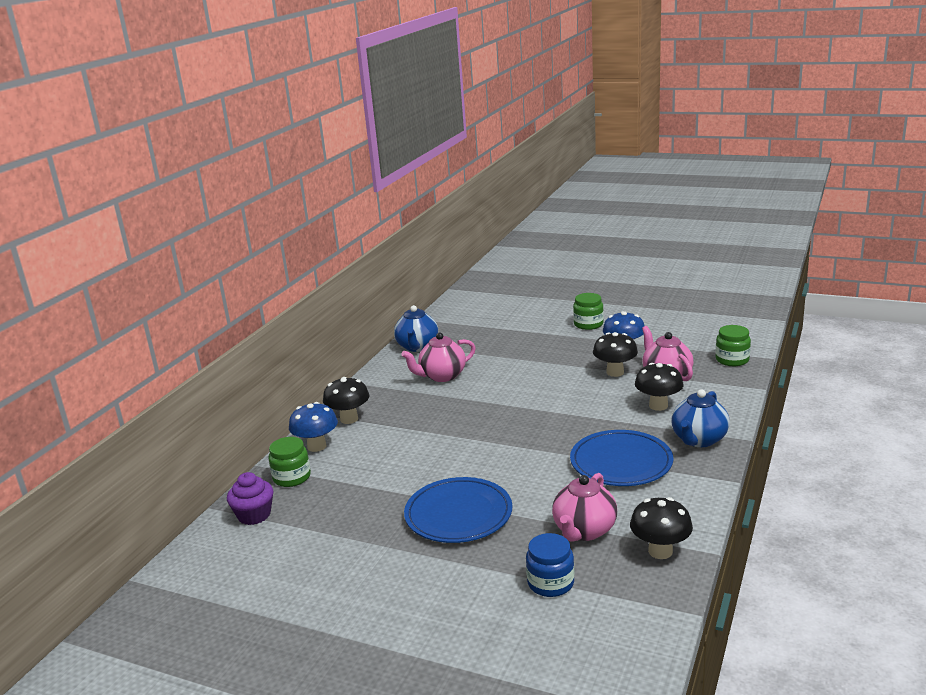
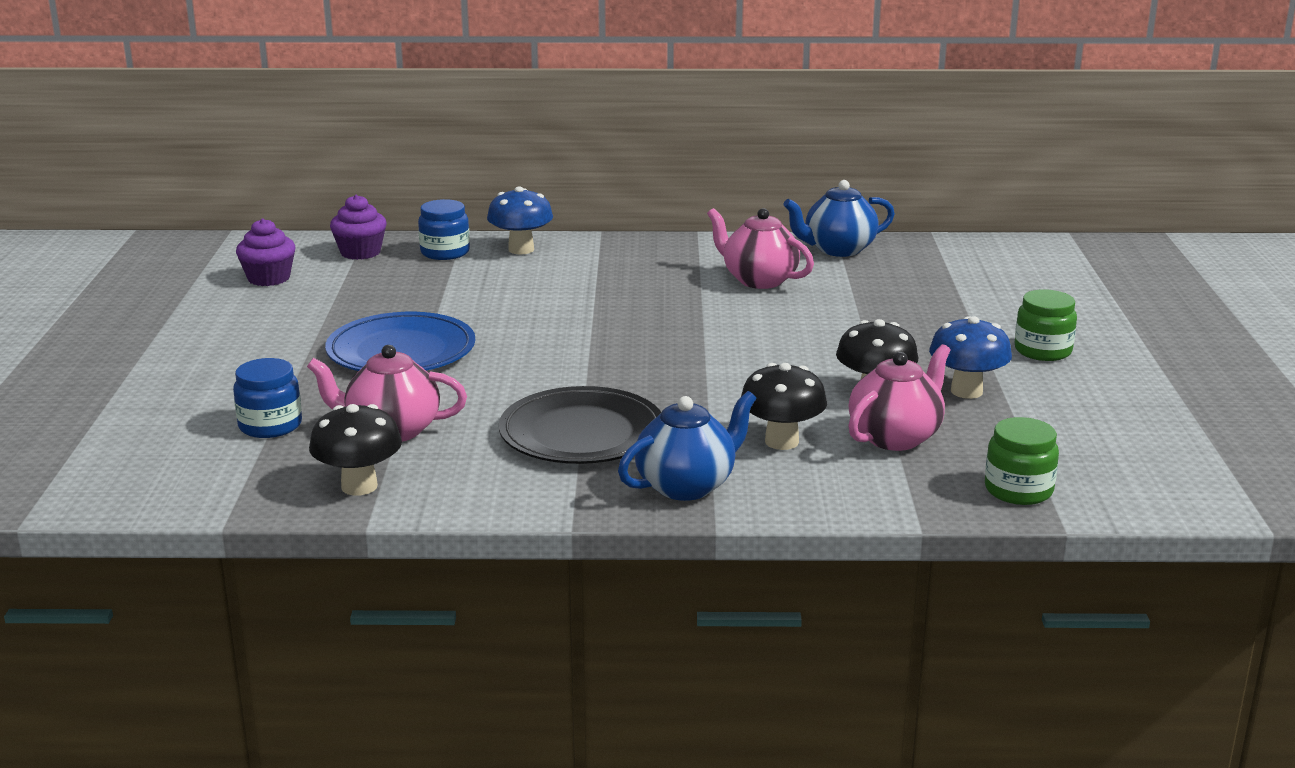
camera: 65 degrees right, 0 degrees up
green jar [268,437,311,487] -> blue jar [418,199,470,260]
black mushroom [323,377,370,424] -> none
blue plate [570,430,673,486] -> black plate [499,386,661,464]
blue teapot [671,389,730,447] -> blue teapot turned 135 degrees clockwise [618,391,757,501]
none -> purple cupcake [236,218,295,286]

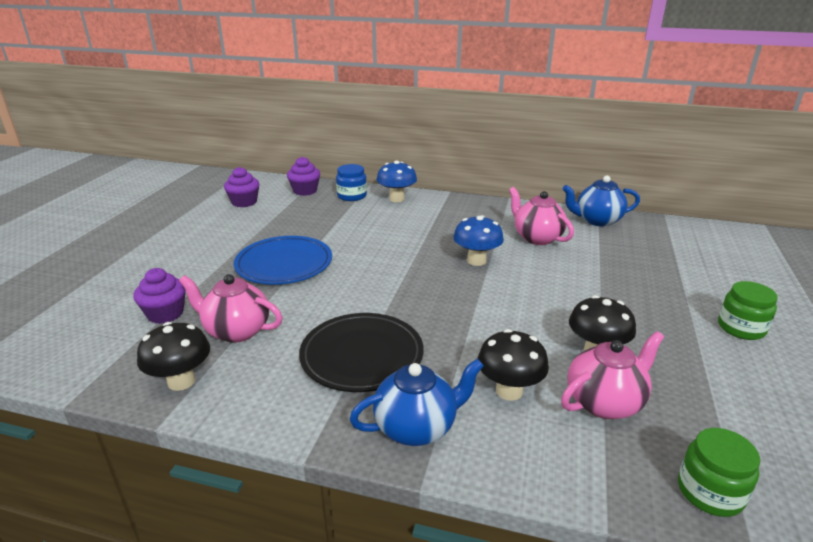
camera: 15 degrees right, 5 degrees up
blue jar [233,358,302,438] -> purple cupcake [133,268,186,324]
blue mushroom [929,316,1012,399] -> blue mushroom moved to [453,215,504,266]

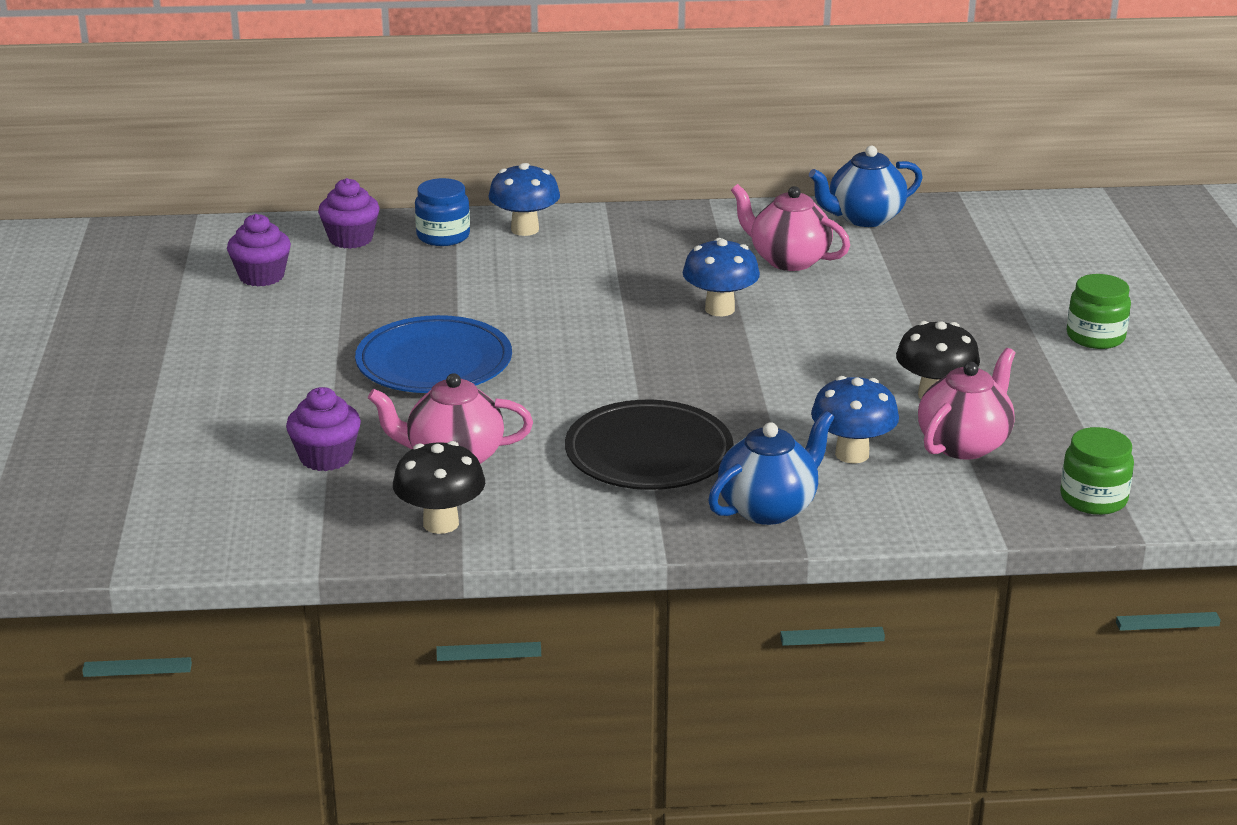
camera: 20 degrees left, 0 degrees up
black mushroom [477,329,549,401] -> blue mushroom [811,376,899,464]

